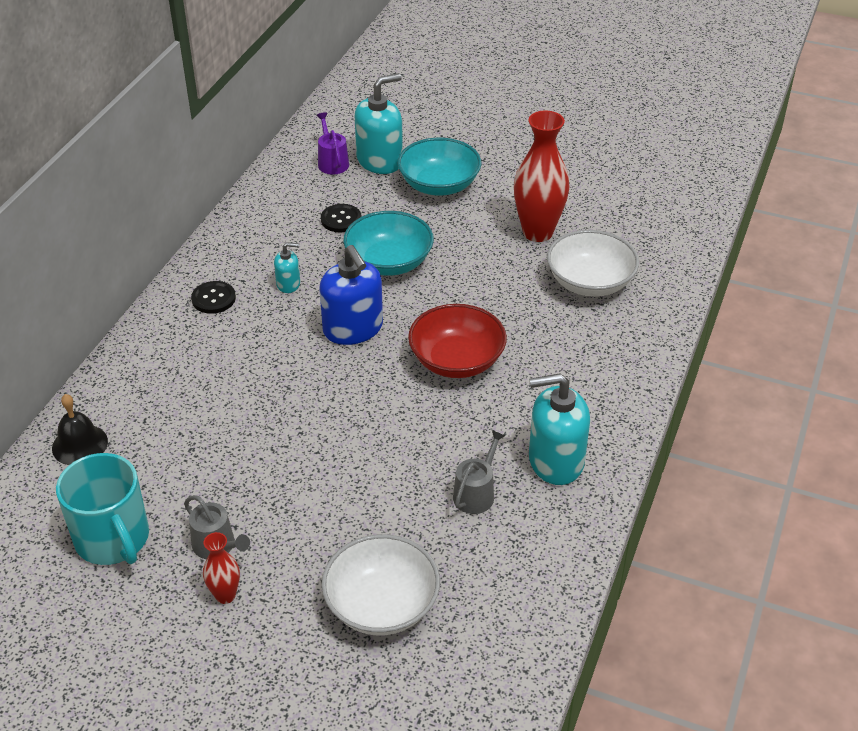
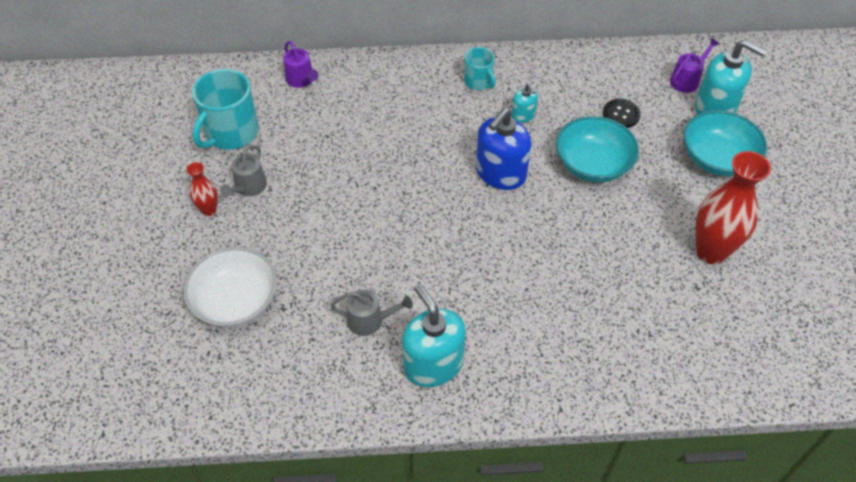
camera: 65 degrees right, 10 degrees up
black bell [52,394,108,465] -> purple watering can [283,41,318,88]
black button [191,281,236,314] -> turquoise mug [464,47,496,90]
red bowl [408,304,507,378] -> none
white bowl [547,230,639,297] -> none

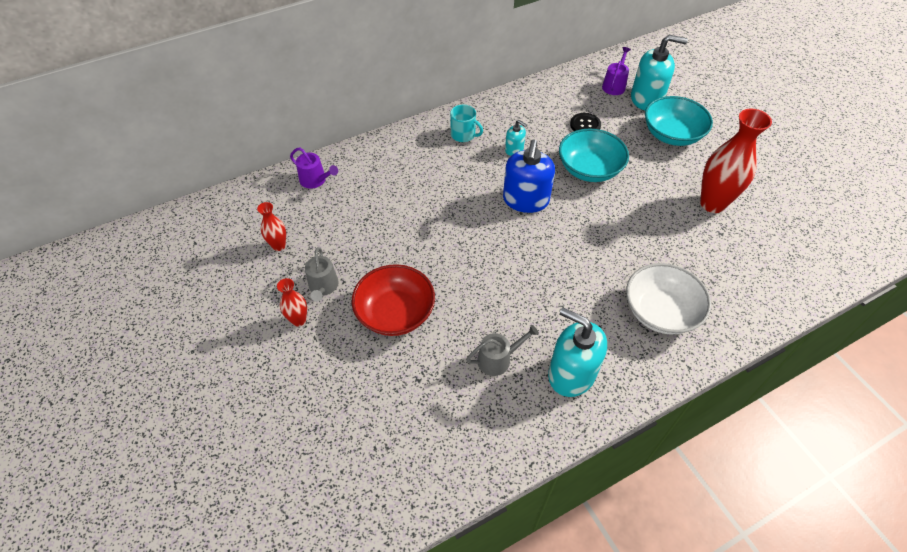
camera: 25 degrees left, 0 degrees up
white bowl [183,247,277,327] -> white bowl moved to [626,263,711,335]
turquoise mug [192,69,259,150] -> red vase [257,202,286,251]
none -> red bowl [352,264,435,336]

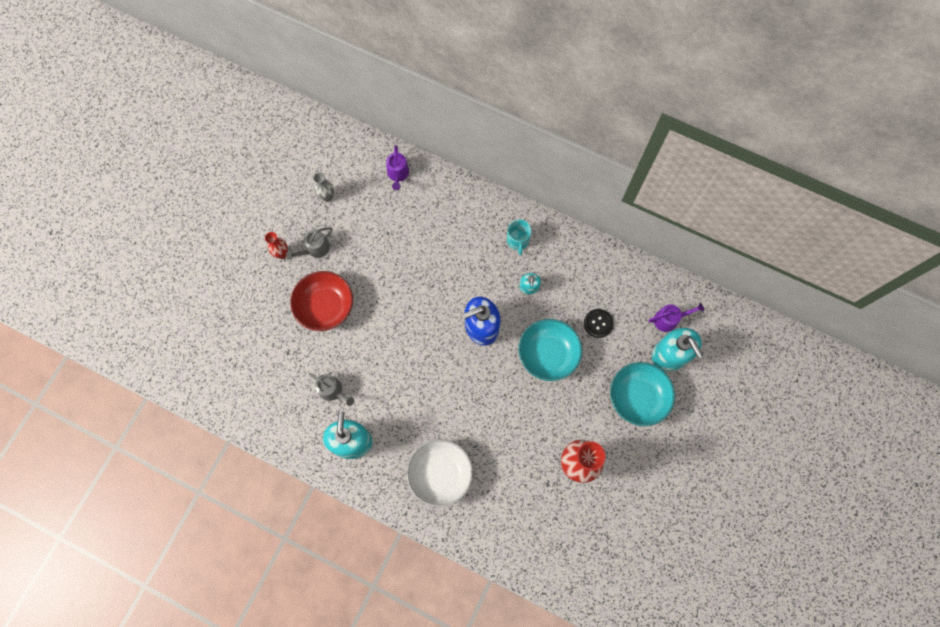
camera: 55 degrees right, 20 degrees up
red vase [257,202,286,251] -> grey vase [313,172,334,202]

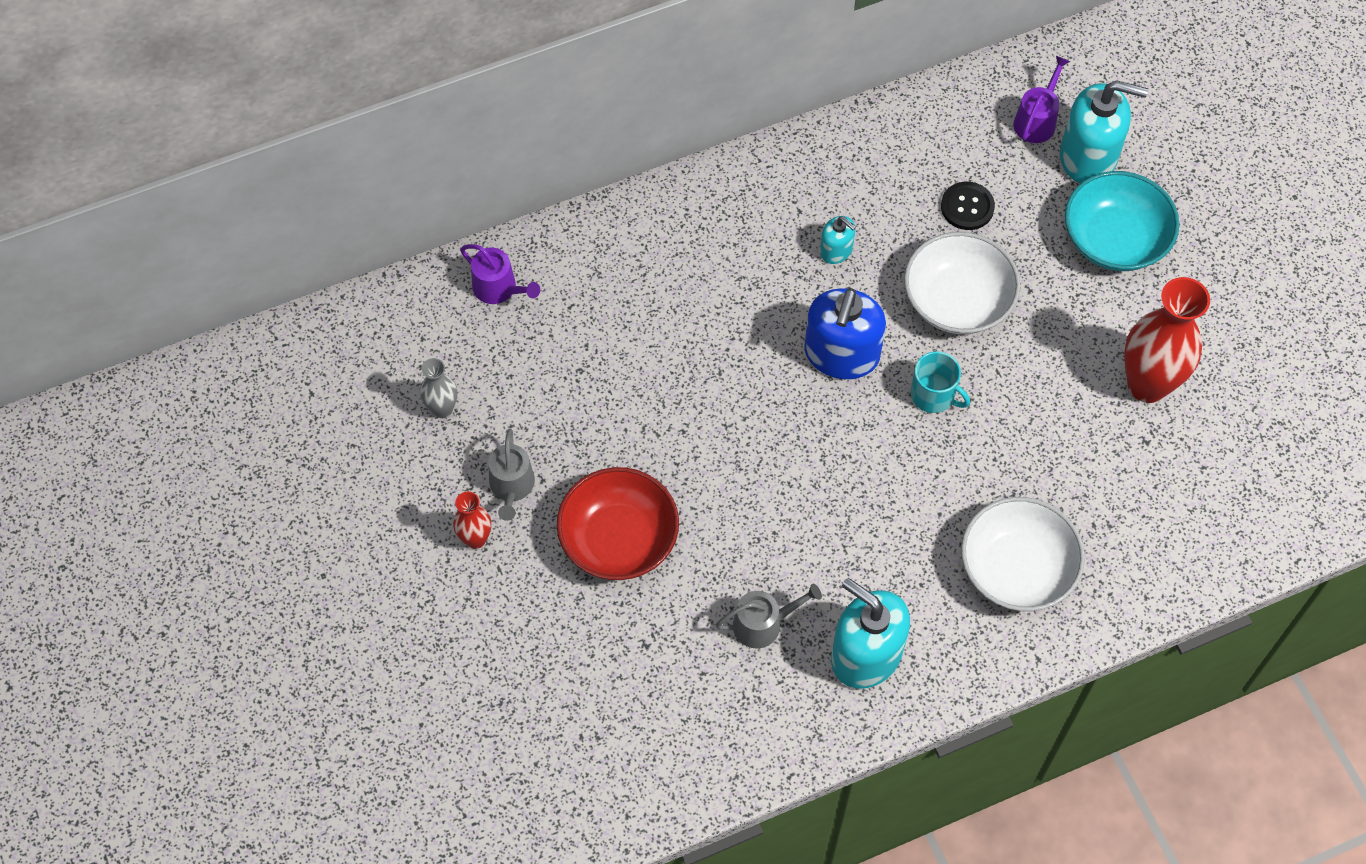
camera: 50 degrees left, 10 degrees down
turquoise mug [507,220,532,255] -> turquoise mug moved to [911,351,970,413]
turquoise bowl [518,319,582,381] -> white bowl [904,232,1020,334]

